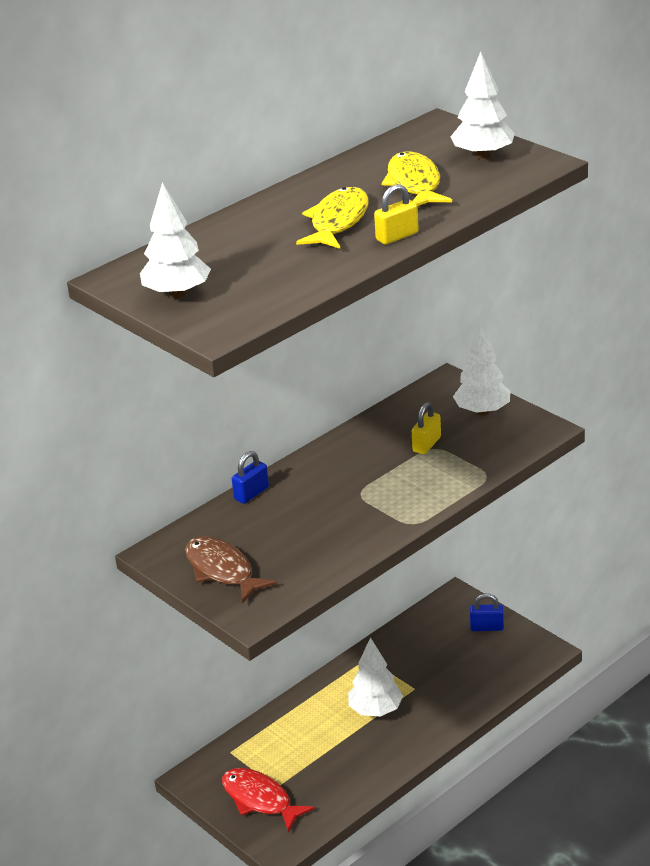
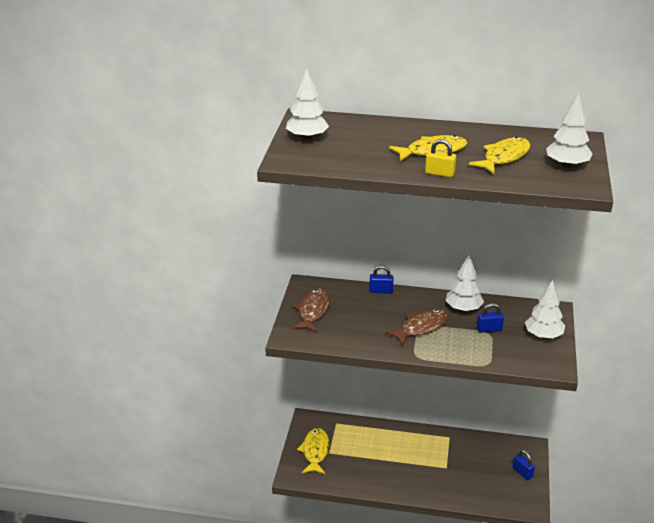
camera: 50 degrees right, 0 degrees up
red fish [222,768,315,832] -> yellow fish [297,428,329,474]
white tree [348,637,403,717] -> white tree moved to [446,255,484,312]
yellow padlock [412,402,441,454] -> blue padlock [477,303,504,333]
none -> brown fish [385,309,448,346]

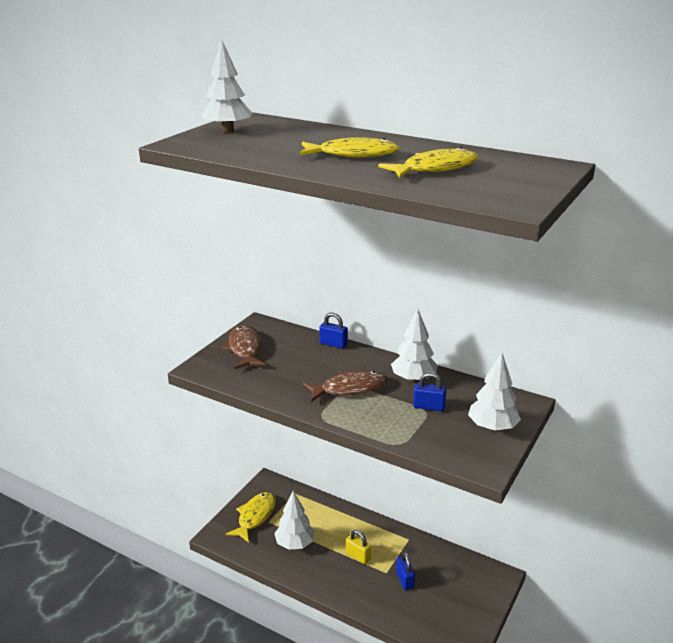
camera: 20 degrees right, 5 degrees down
brown fish [292,288,330,332] -> brown fish turned 45 degrees counterclockwise [222,325,265,369]
yellow padlock [425,139,456,178] -> yellow padlock moved to [346,530,371,564]
blue padlock [512,450,535,480] -> blue padlock moved to [396,552,415,590]
white tree [546,93,592,168] -> white tree moved to [274,491,315,550]

